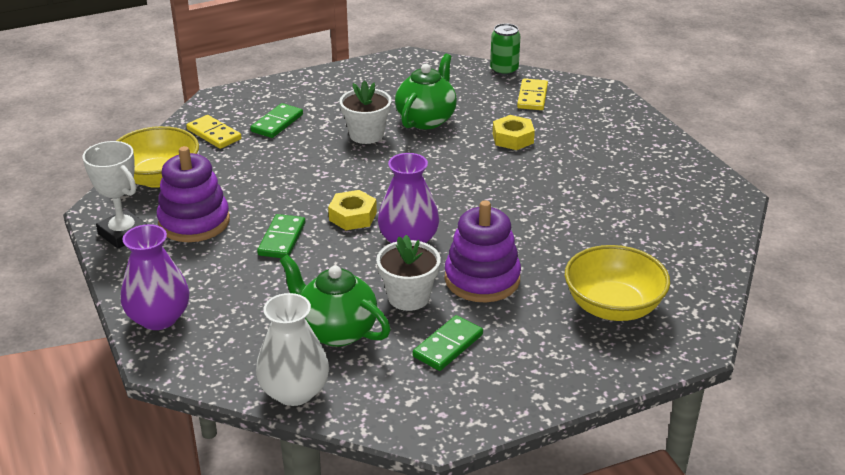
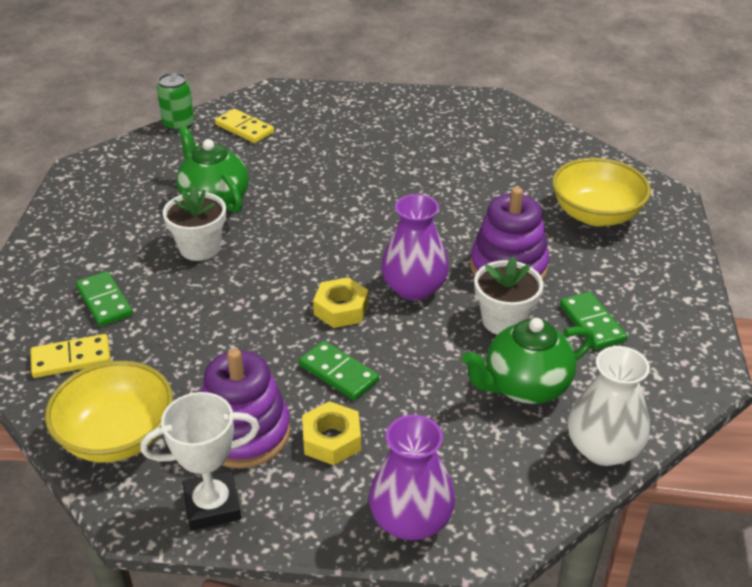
camera: 60 degrees left, 5 degrees up
yellow nut [493,115,535,150] -> yellow nut moved to [302,401,361,465]

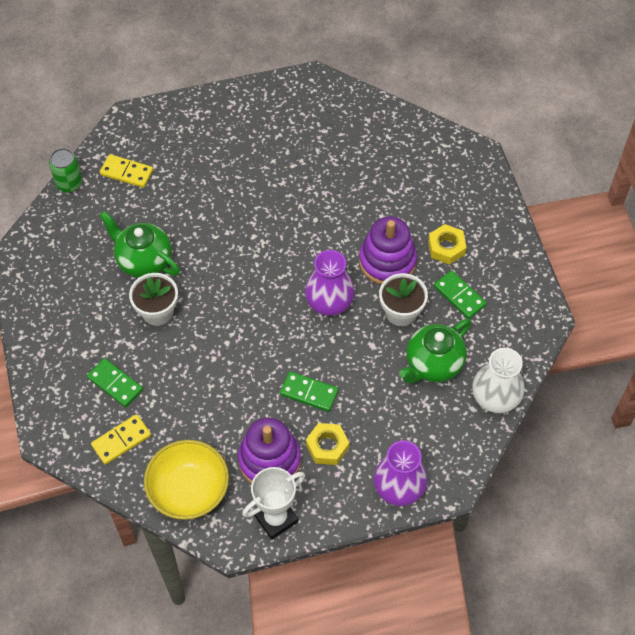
camera: 20 degrees left, 20 degrees up
yellow nut [313,277,369,328] -> yellow nut moved to [428,224,467,265]
yellow bowl [552,158,651,226] -> none

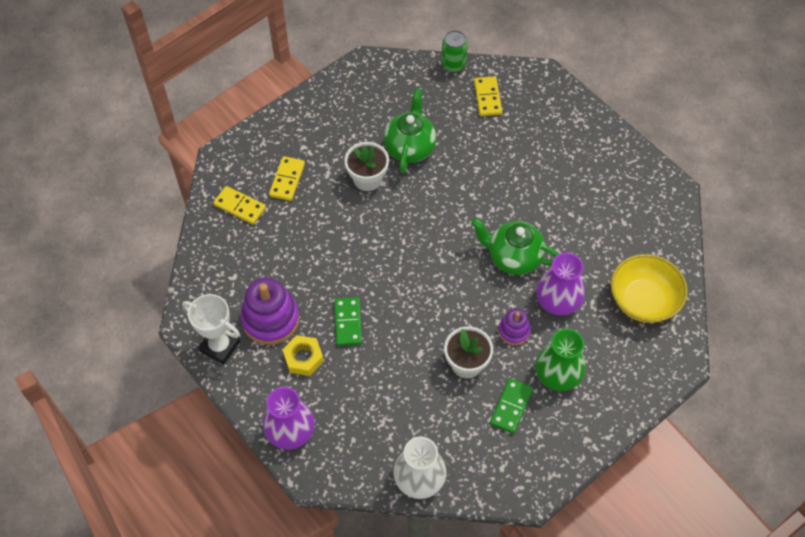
camera: 65 degrees right, 0 degrees up
green domino [87,358,143,408] -> yellow domino [269,156,305,201]
yellow bowl [144,440,229,520] -> yellow bowl moved to [611,254,688,323]
purple vase [305,250,355,316] -> purple vase moved to [536,253,585,316]
purple stacking toy [359,216,417,285] -> purple stacking toy [498,308,531,345], size x0.55
green teapot [399,319,471,384] -> green teapot moved to [471,218,559,275]
yellow nut [428,224,467,265] -> green vase [535,329,586,391]

